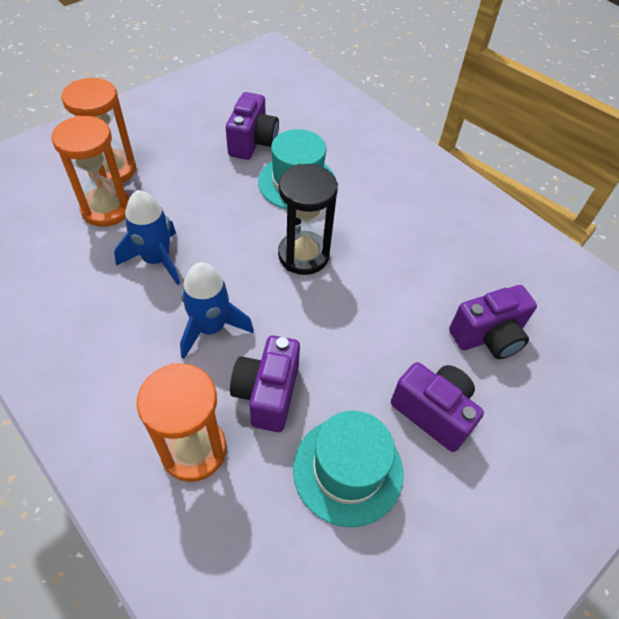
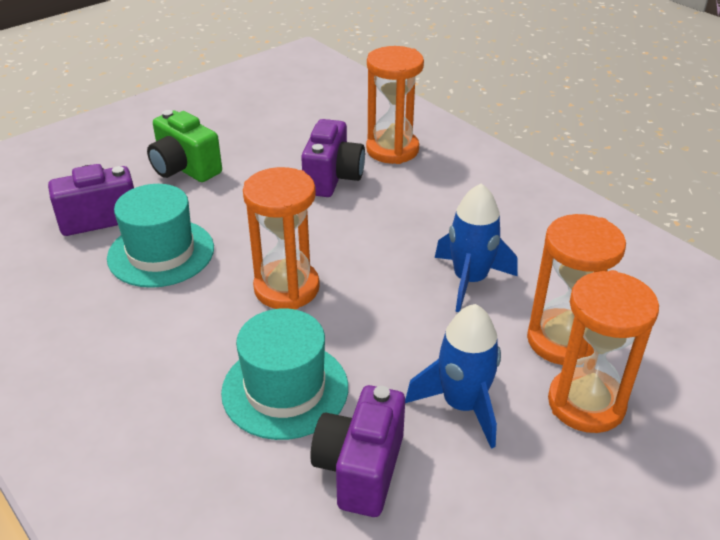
camera: 175 degrees left, 15 degrees down
blue rocket [180,262,254,359] -> blue rocket moved to [405,304,501,449]
black hourglass [278,164,338,275] -> orange hourglass [243,167,320,309]
turquoise hat [293,411,403,528] -> turquoise hat moved to [107,184,214,288]
purple camera [391,362,484,452] -> green camera [147,110,222,182]

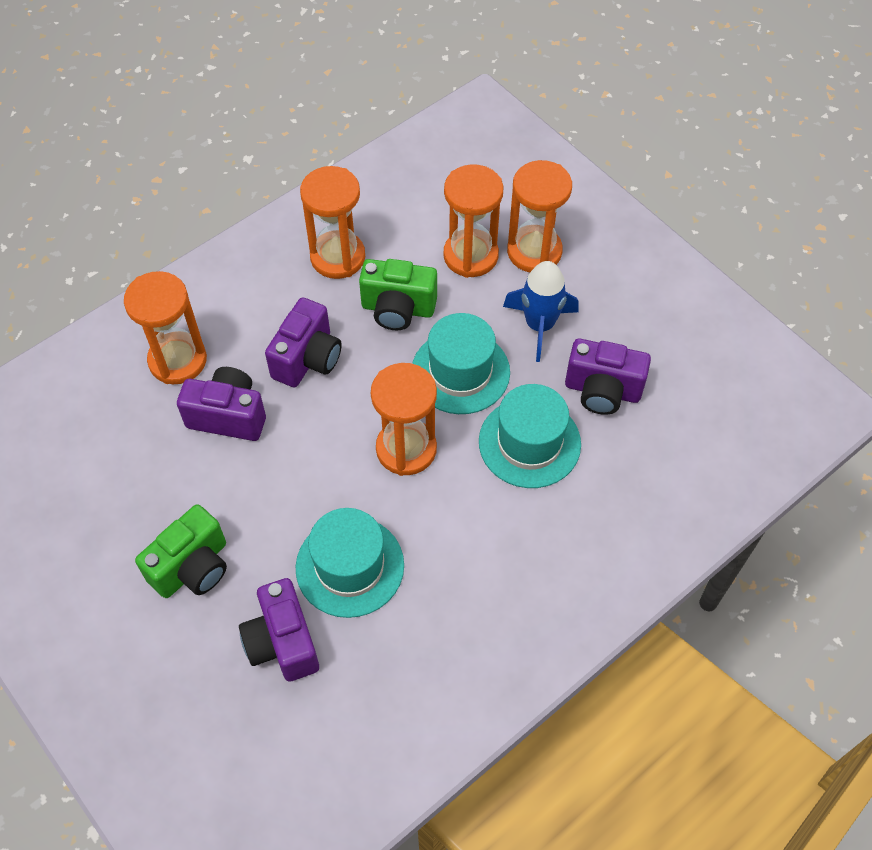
camera: 90 degrees left, 20 degrees up
blue rocket [435,183,518,312] -> green camera [359,259,437,330]
none -> purple camera [265,297,342,387]
none -> orange hourglass [300,166,365,279]
none -> turquoise hat [412,313,510,414]

